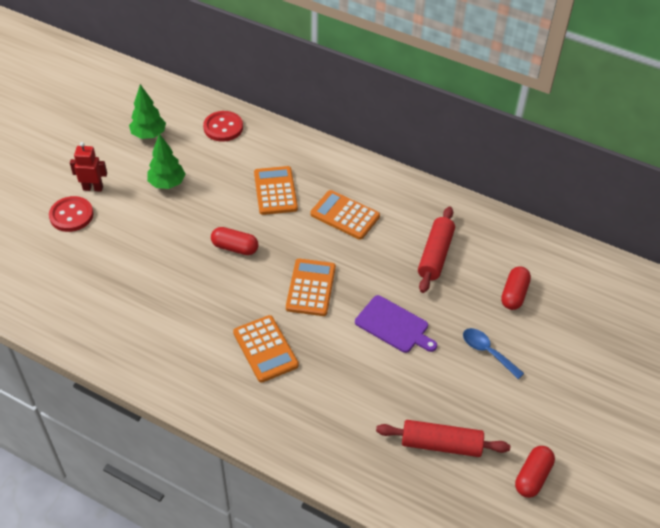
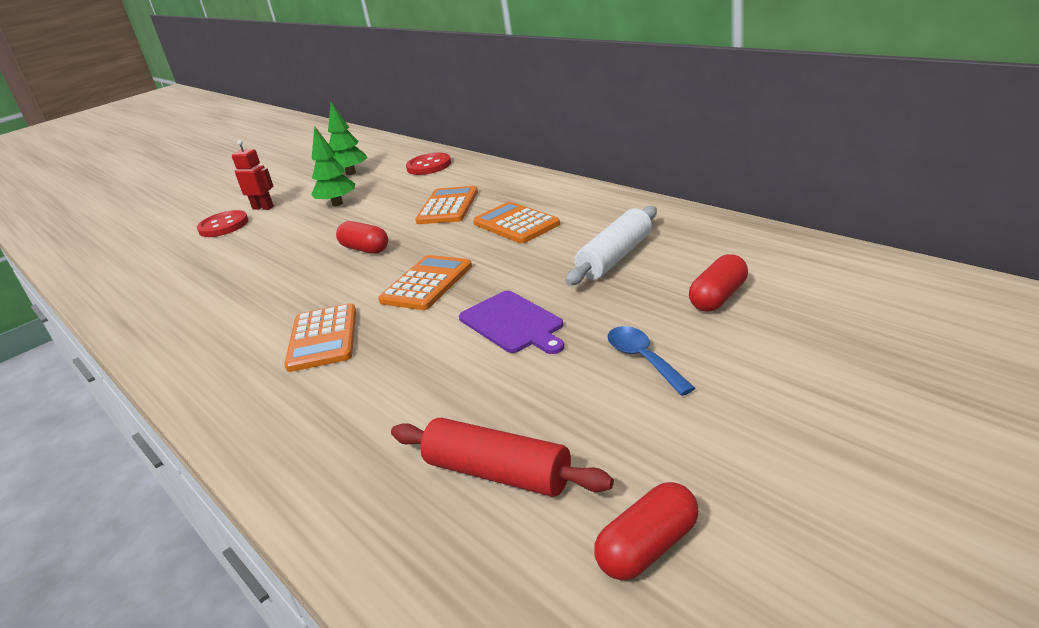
camera: 25 degrees right, 20 degrees down
red rolling pin [418,207,455,293] -> white rolling pin [565,206,657,285]

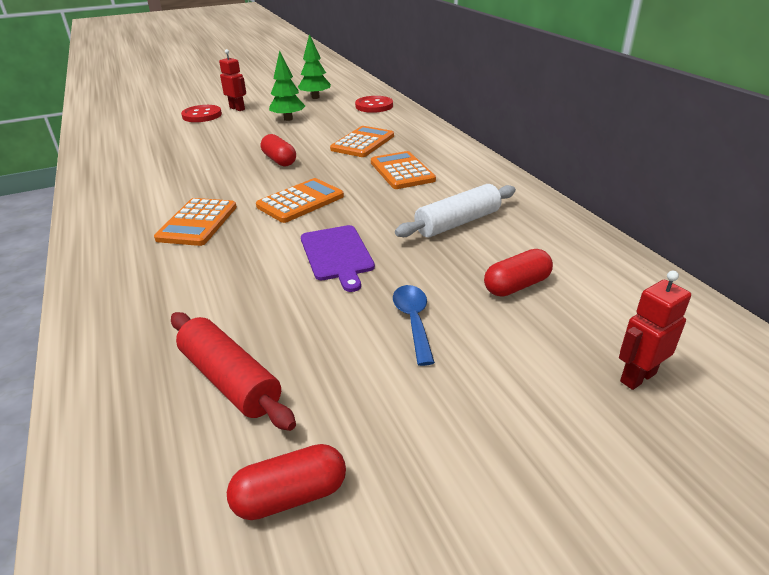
camera: 15 degrees right, 5 degrees up
none -> red robot [619,271,691,390]

